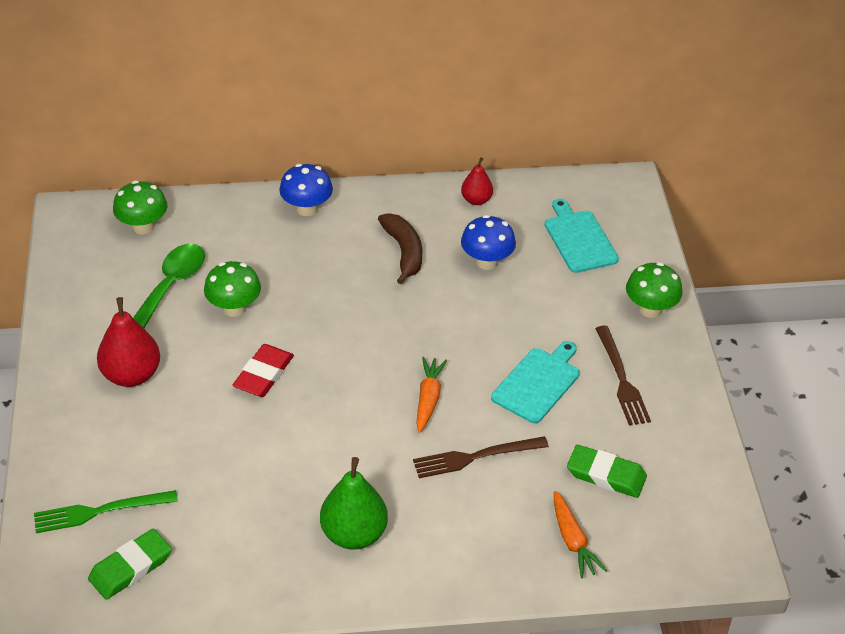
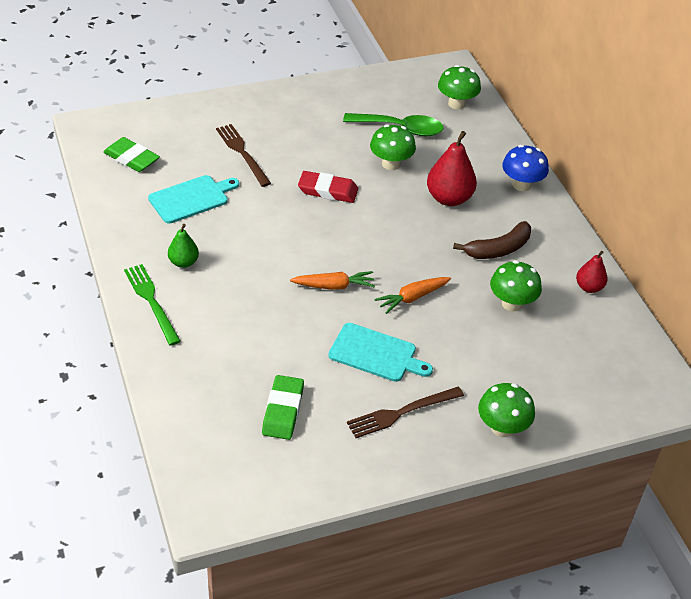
camera: 75 degrees right, 0 degrees up
green fork [34,490,178,533] -> green fork moved to [124,264,181,346]
red pear [97,297,160,387] -> red pear moved to [427,131,477,206]
green pear [320,457,388,550] -> green pear [168,224,199,268], size x0.58
brown fork [413,436,549,478] -> brown fork moved to [216,124,271,187]
blue mushroom [461,215,516,270] -> green mushroom [490,260,542,311]
turquoise cutting board [545,199,619,273] -> turquoise cutting board moved to [148,175,239,224]
orange carrot [554,491,607,579] -> orange carrot moved to [374,277,451,314]

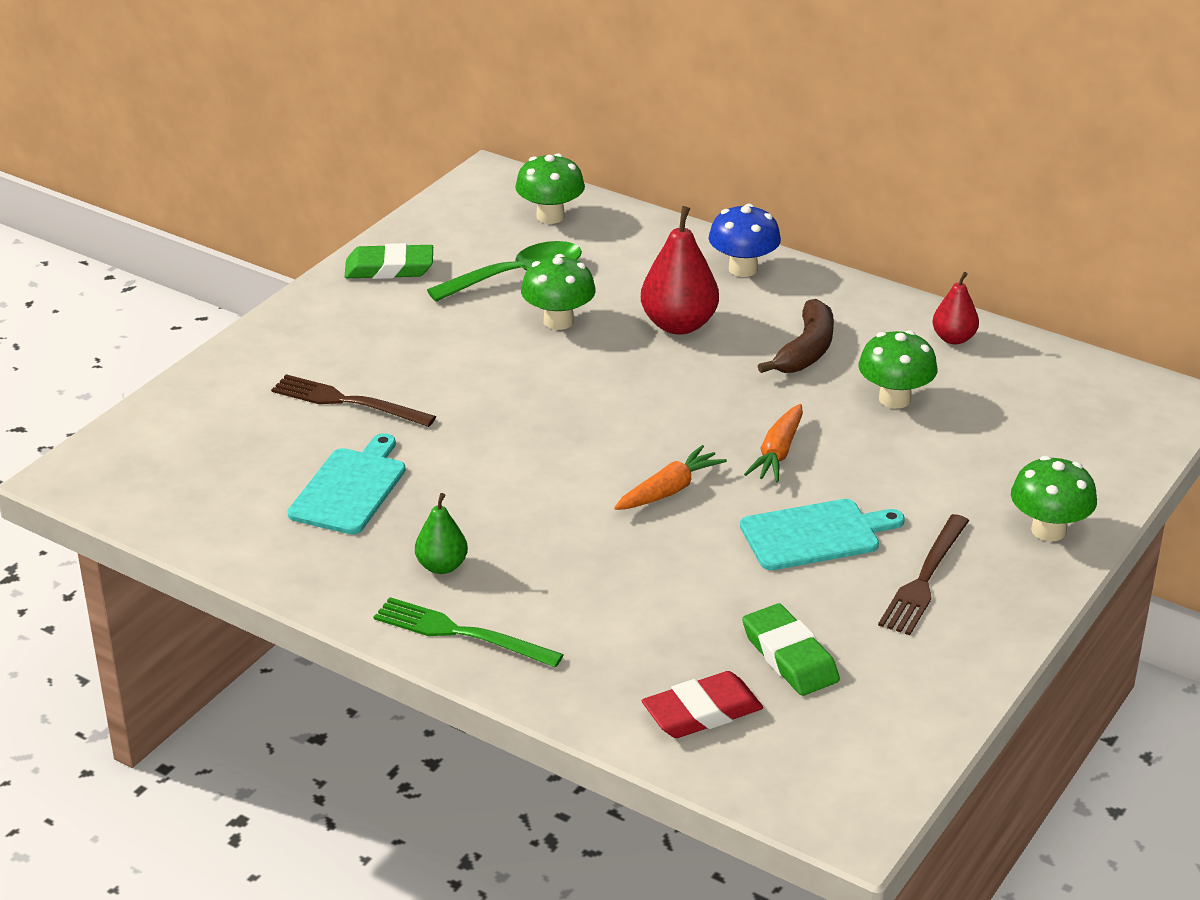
camera: 35 degrees left, 10 degrees down
green eraser [103,137,160,172] -> green eraser moved to [344,243,433,279]
red eraser [298,171,358,203] -> red eraser moved to [642,671,763,738]

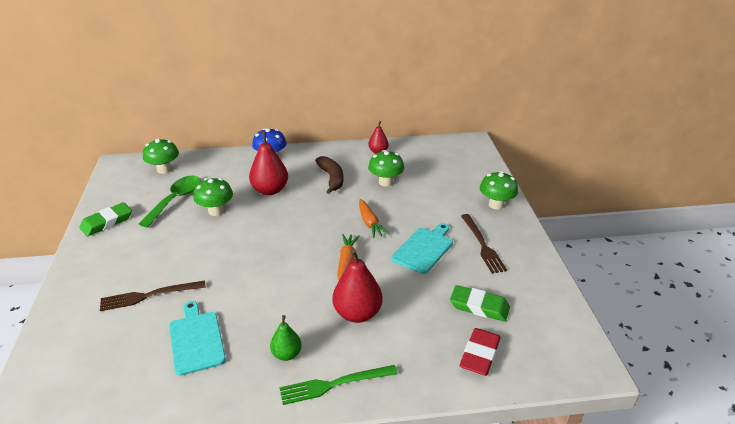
camera: 40 degrees left, 0 degrees up
none -> red pear [332,249,383,323]

